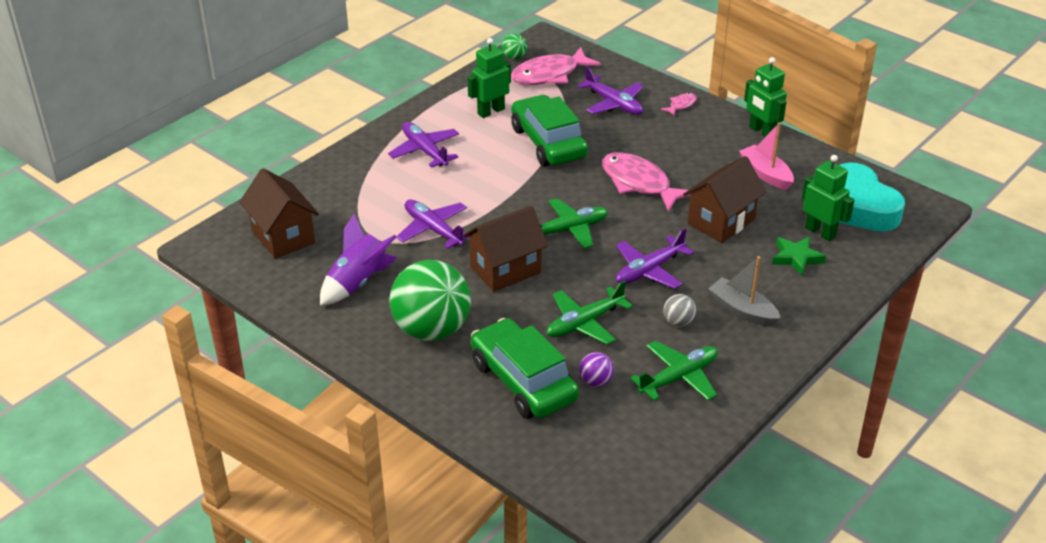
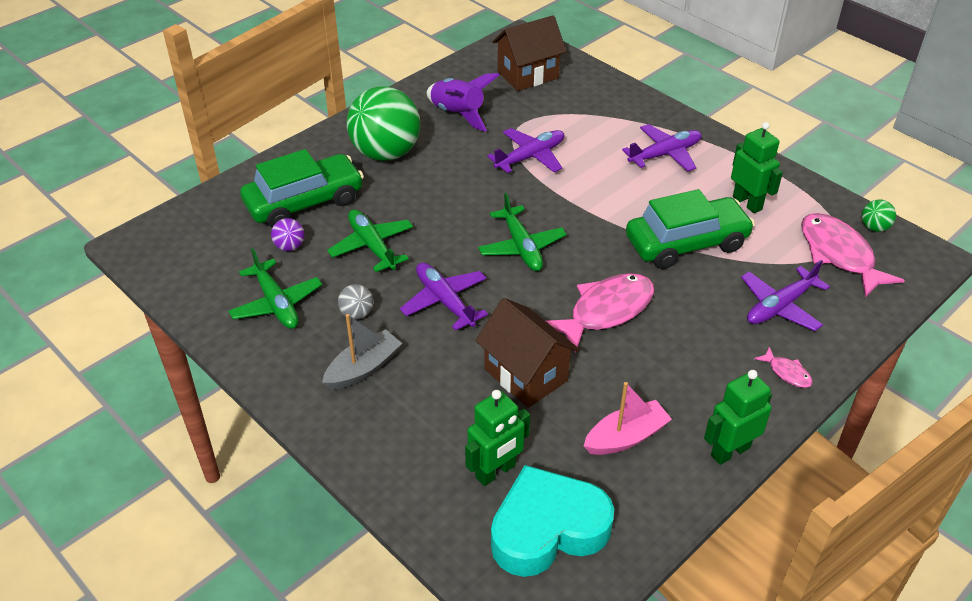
camera: 95 degrees right, 5 degrees up
brown house [463,205,548,292] -> none
green star [772,237,826,276] -> none

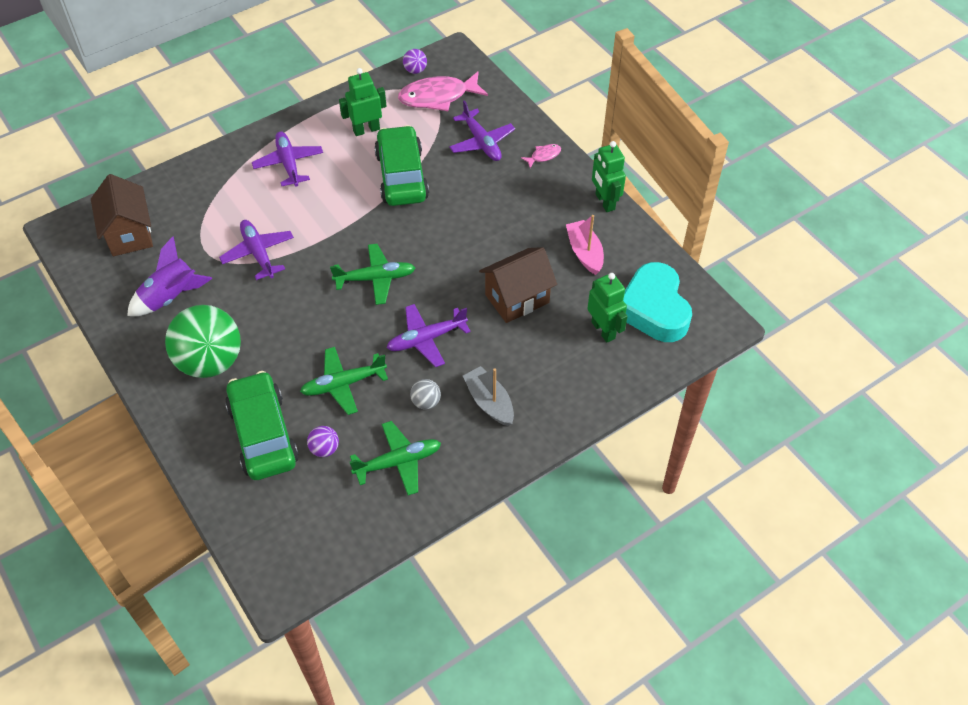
camera: 80 degrees left, 10 degrees up
pink fish [546,273,654,353] -> none
green ball [862,199,896,232] -> purple ball [403,49,427,74]

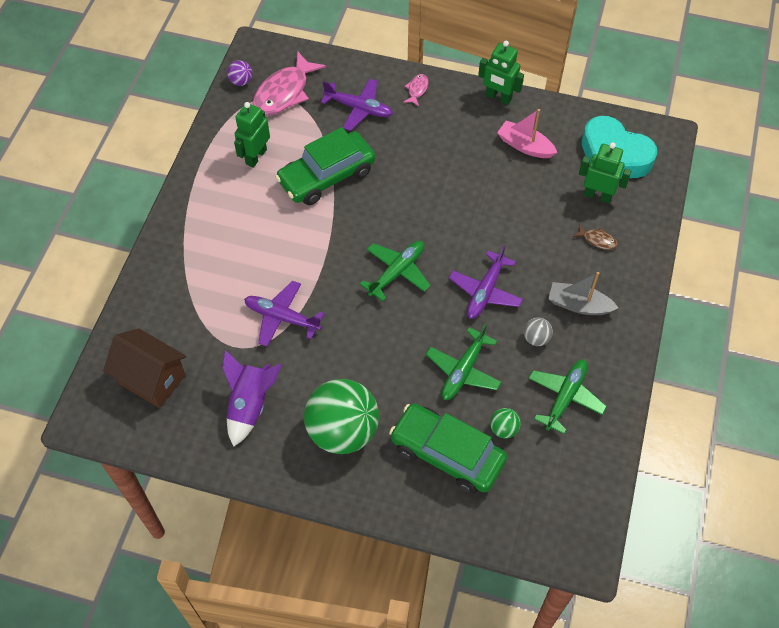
camera: 40 degrees left, 5 degrees up
purple plane [252,131,323,187] -> none
purple ball [307,426,339,457] -> green ball [490,408,521,439]
green car [374,125,429,206] -> green car turned 75 degrees counterclockwise [275,127,375,205]
brown house [479,247,557,323] -> none
none -> brown fish [573,224,618,250]

